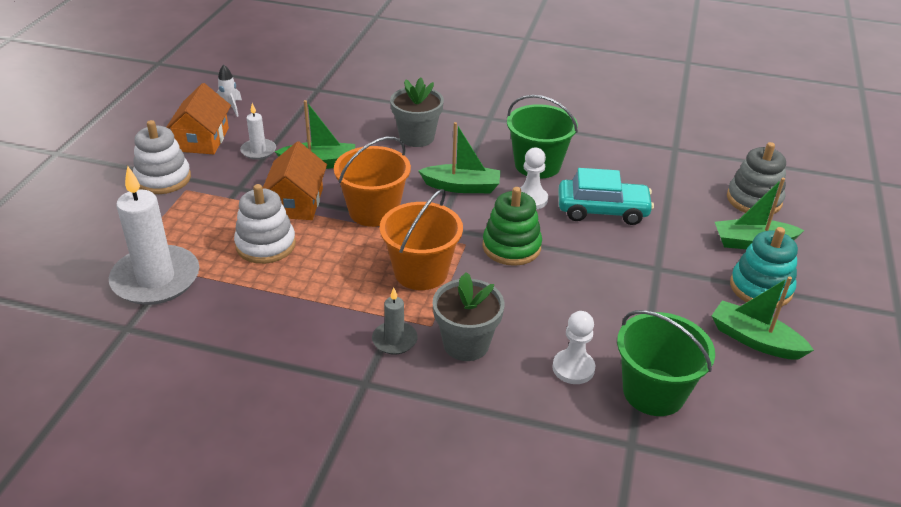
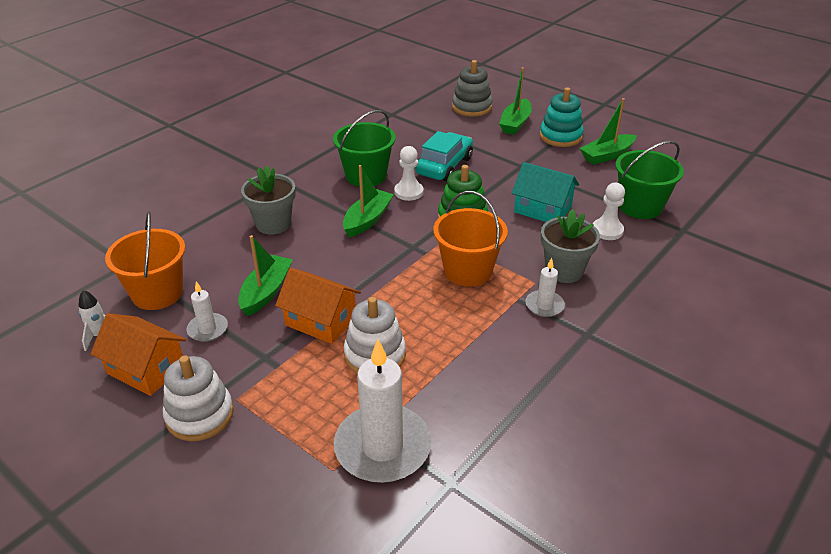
camera: 65 degrees left, 0 degrees up
orange bucket [334,136,411,227] -> orange bucket moved to [105,211,185,310]
grey candle [372,288,418,354] -> white candle [525,258,565,317]
none -> turquoise house [512,162,579,222]

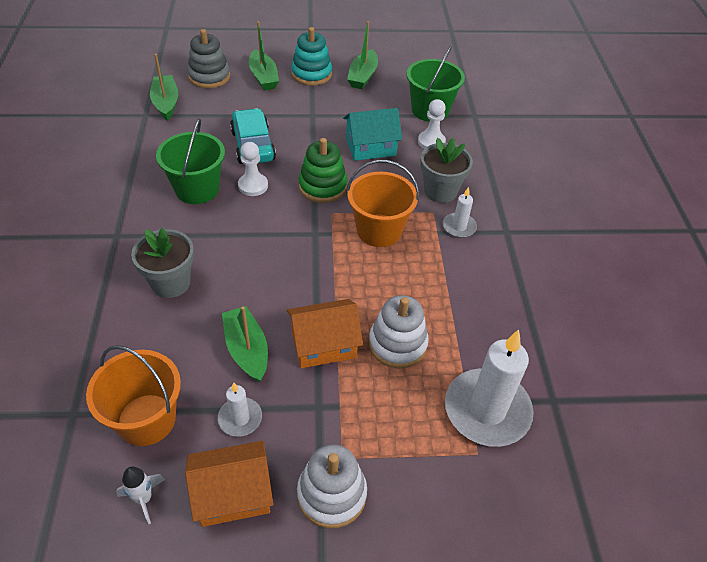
camera: 45 degrees left, 10 degrees up
green boat [343,165,394,238] -> green boat moved to [150,54,178,121]

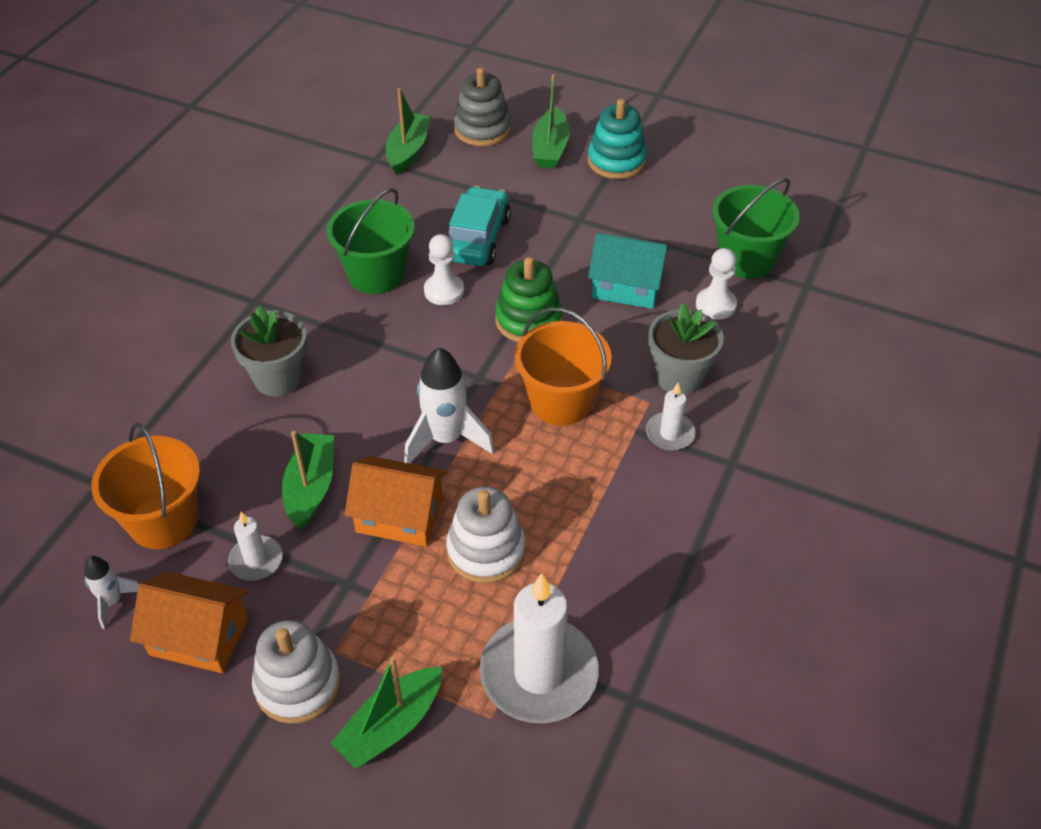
camera: 30 degrees right, 0 degrees up
green boat [347,21,378,89] -> green boat moved to [330,656,442,769]
none -> white rocket [404,347,494,463]

